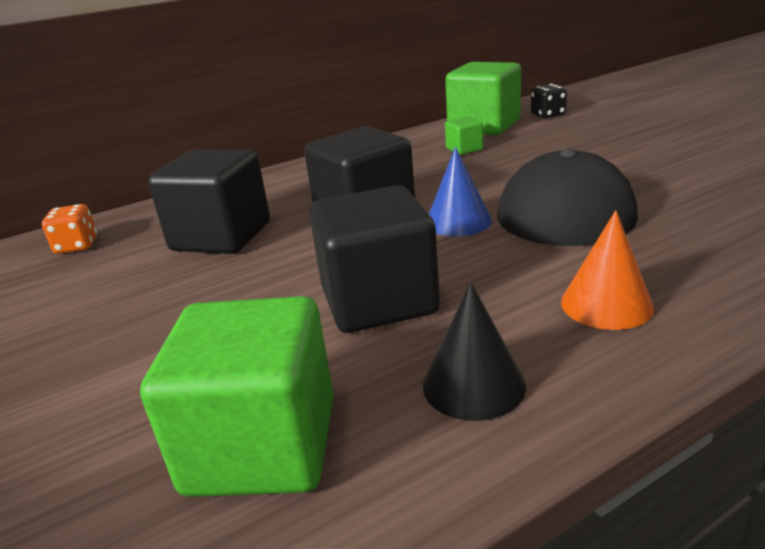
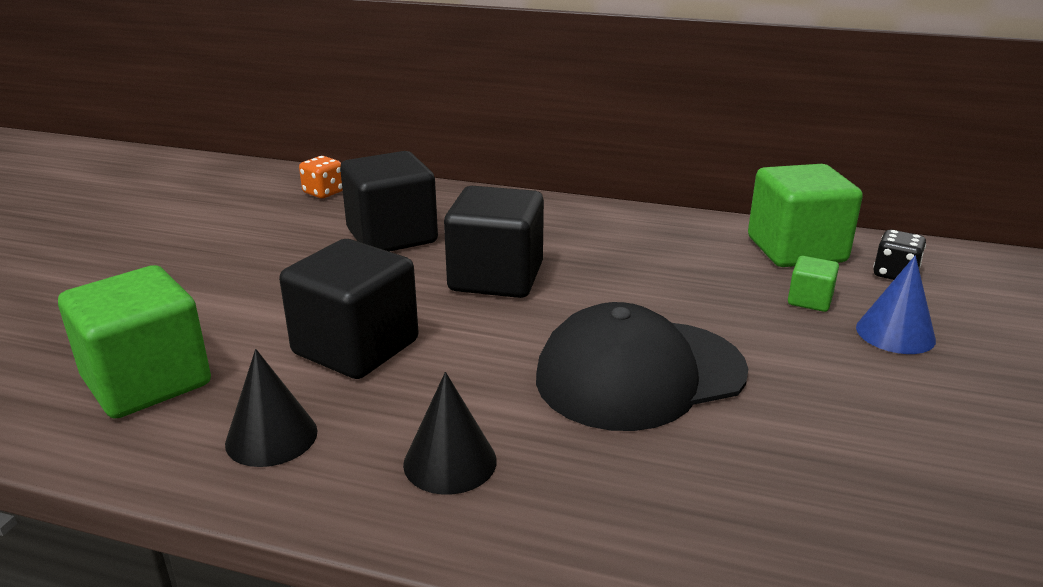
camera: 45 degrees right, 0 degrees up
blue cone [429,147,492,237] -> blue cone moved to [856,255,936,354]
green cube [445,116,483,155] -> green cube moved to [788,256,839,312]
orange cone [561,210,654,330] -> black cone [403,372,497,495]

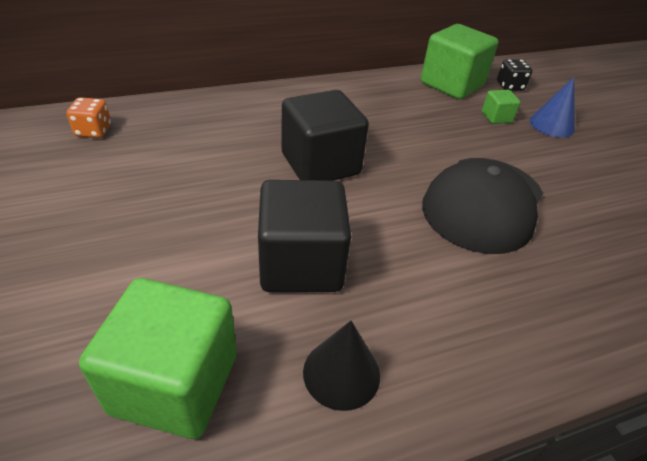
camera: 40 degrees left, 15 degrees up
black cube [340,151,438,252] -> none
black cone [403,372,497,495] -> none

